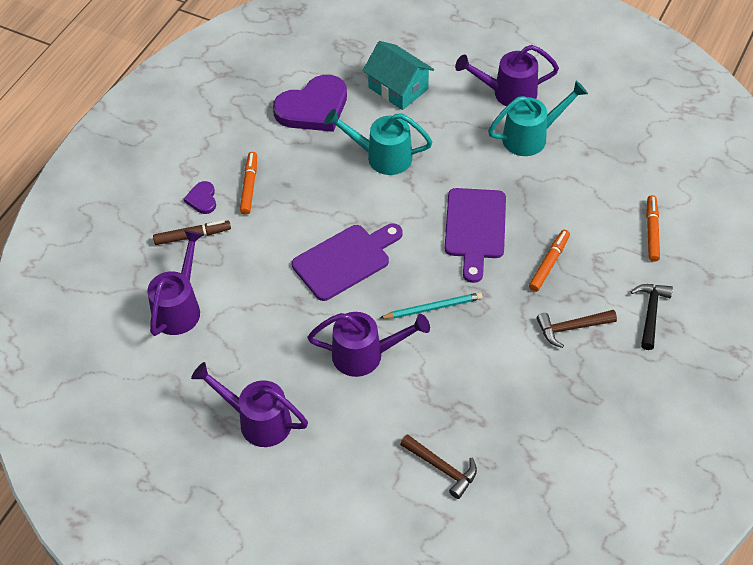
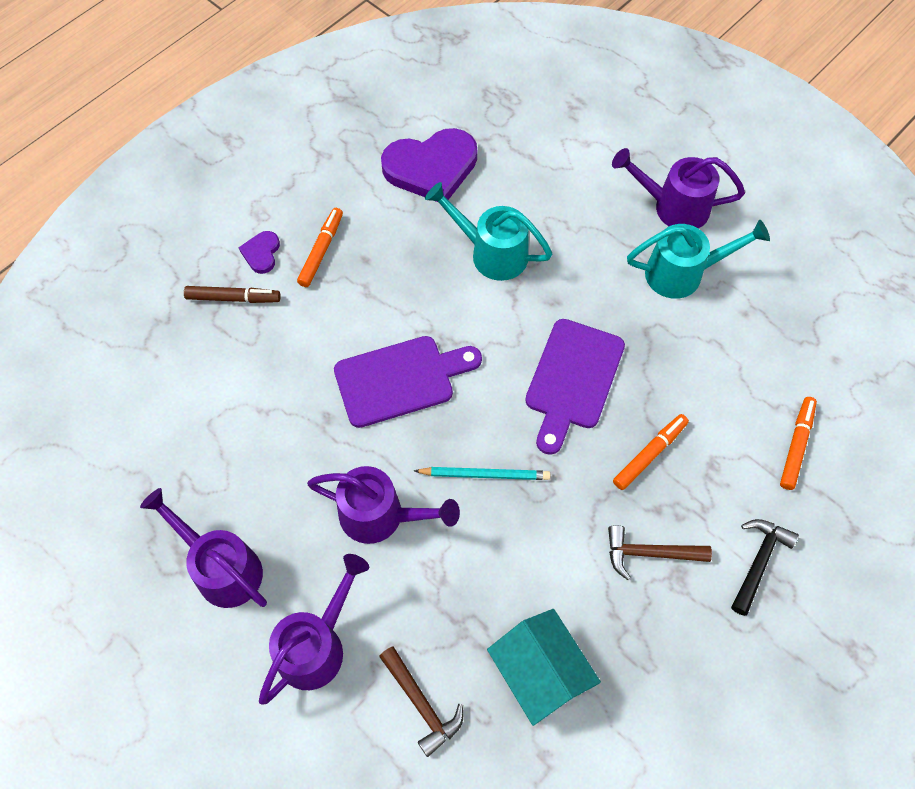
camera: 15 degrees right, 10 degrees up
purple watering can [147,230,203,336] -> purple watering can moved to [259,554,369,705]
turquoise house [363,41,434,110] -> turquoise house moved to [487,609,601,726]

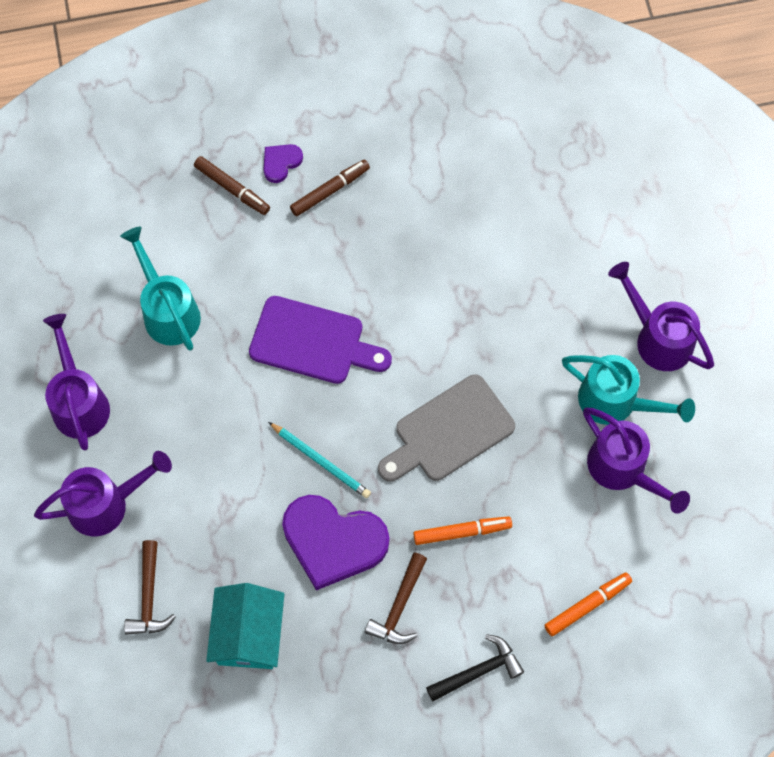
camera: 35 degrees right, 5 degrees up
orange marker [297,208,343,287] -> brown marker [290,160,370,216]
purple watering can [307,466,460,544] -> purple watering can moved to [583,408,690,514]
purple heart [381,128,477,202] -> purple heart moved to [282,495,389,590]
turquoise watering can [425,182,552,281] -> turquoise watering can moved to [120,227,201,351]
purple cutting board [525,319,625,455] -> grey cutting board [378,374,515,481]
brown hammer [608,525,712,580] -> brown hammer turned 105 degrees counterclockwise [365,552,427,644]

